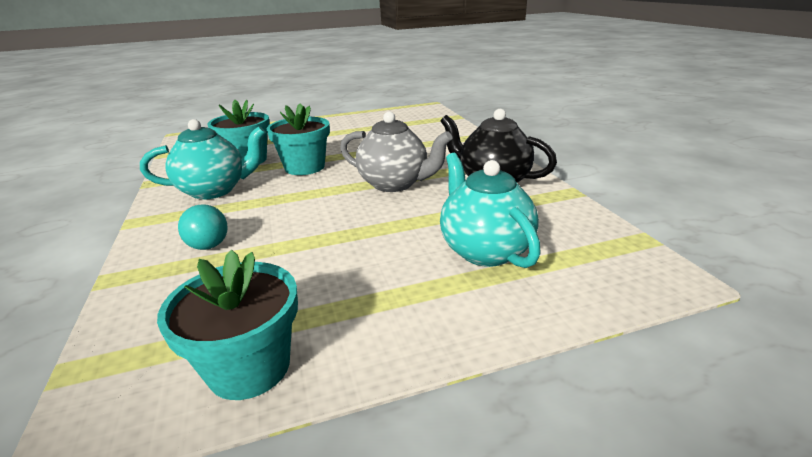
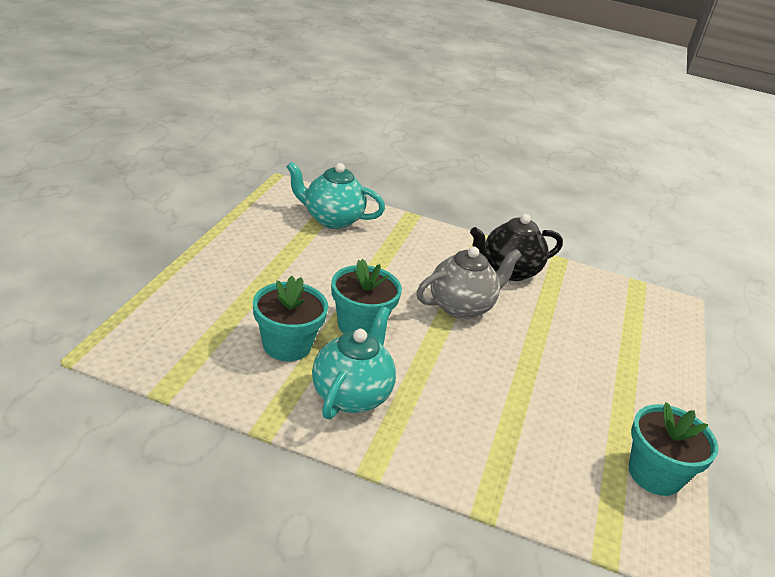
camera: 60 degrees left, 5 degrees up
turquoise light bulb [178,204,228,250] -> none
turquoise teapot [440,153,541,268] -> turquoise teapot moved to [286,162,385,229]

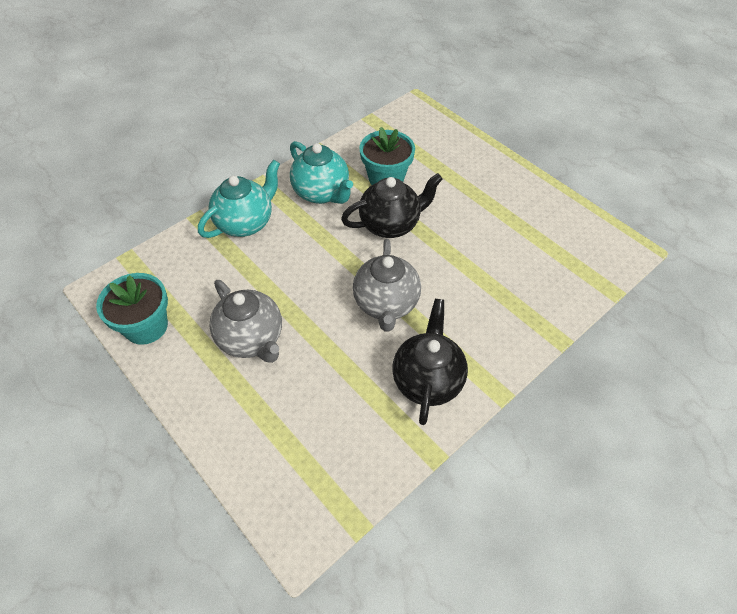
camera: 125 degrees right, 20 degrees up
turquoise teapot [286,162,385,229] -> turquoise teapot moved to [198,160,280,238]
turquoise flower pot [331,259,402,333] -> black teapot [341,173,443,238]
none -> grey teapot [209,280,282,363]

